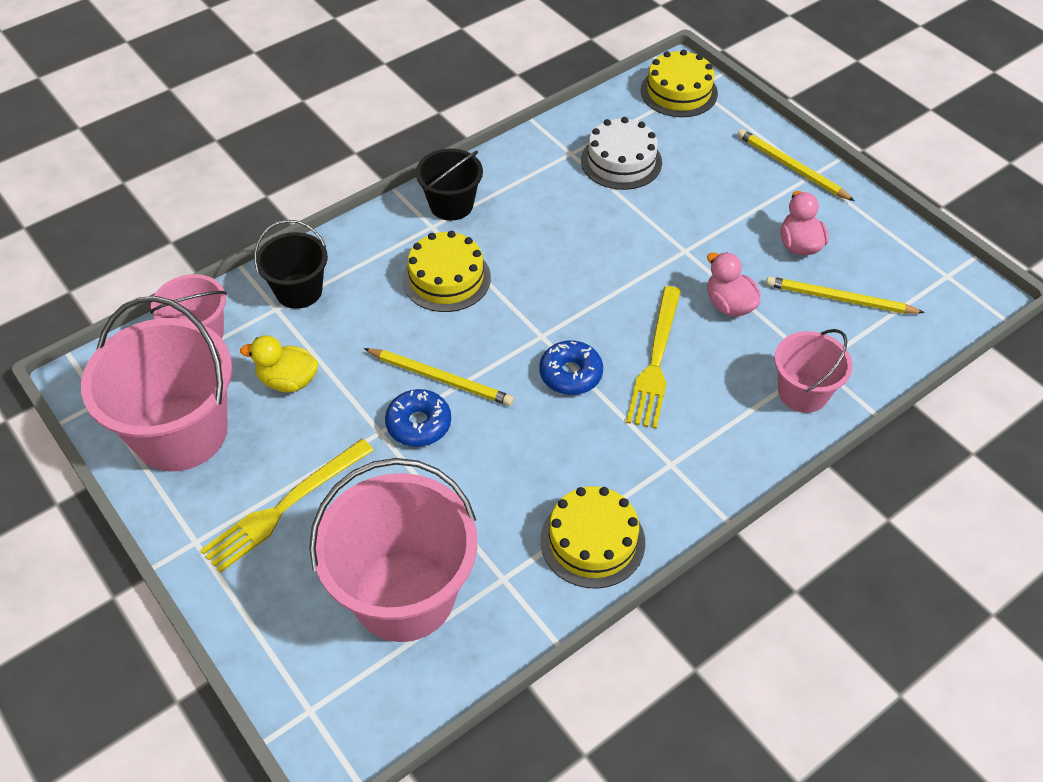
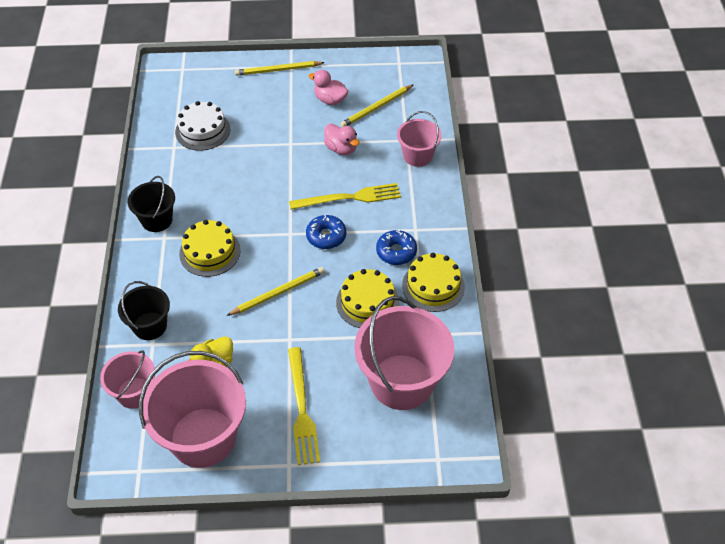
camera: 55 degrees left, 0 degrees up
blue donut [385,389,451,447] -> blue donut moved to [376,230,417,265]
yellow fork [626,286,681,429] -> yellow fork turned 60 degrees counterclockwise [289,183,401,210]
yellow cake [641,49,718,117] -> yellow cake moved to [336,269,399,328]
pink duck [707,252,761,317] -> pink duck turned 135 degrees counterclockwise [324,123,360,155]

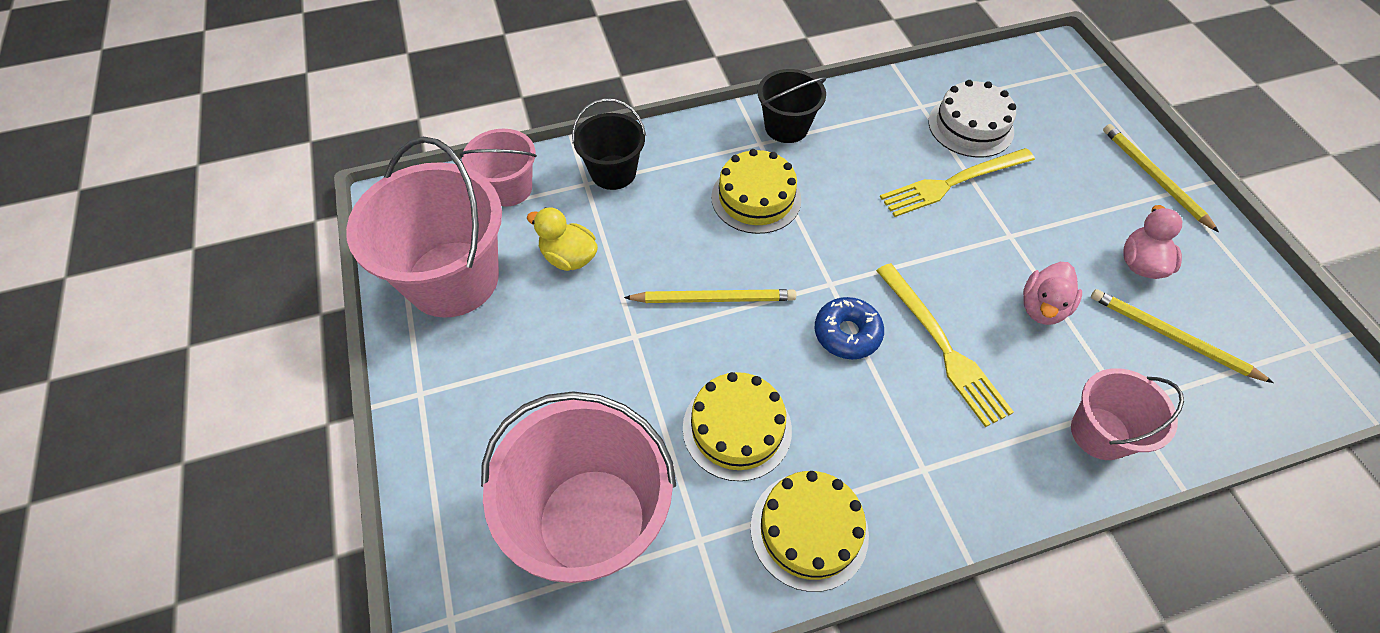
camera: 75 degrees right, 5 degrees up
yellow pencil [226,267,325,316] -> yellow pencil turned 45 degrees counterclockwise [624,289,796,303]
yellow fork [288,347,320,465] -> yellow fork moved to [880,148,1035,217]
blue donut [376,230,417,265] -> none

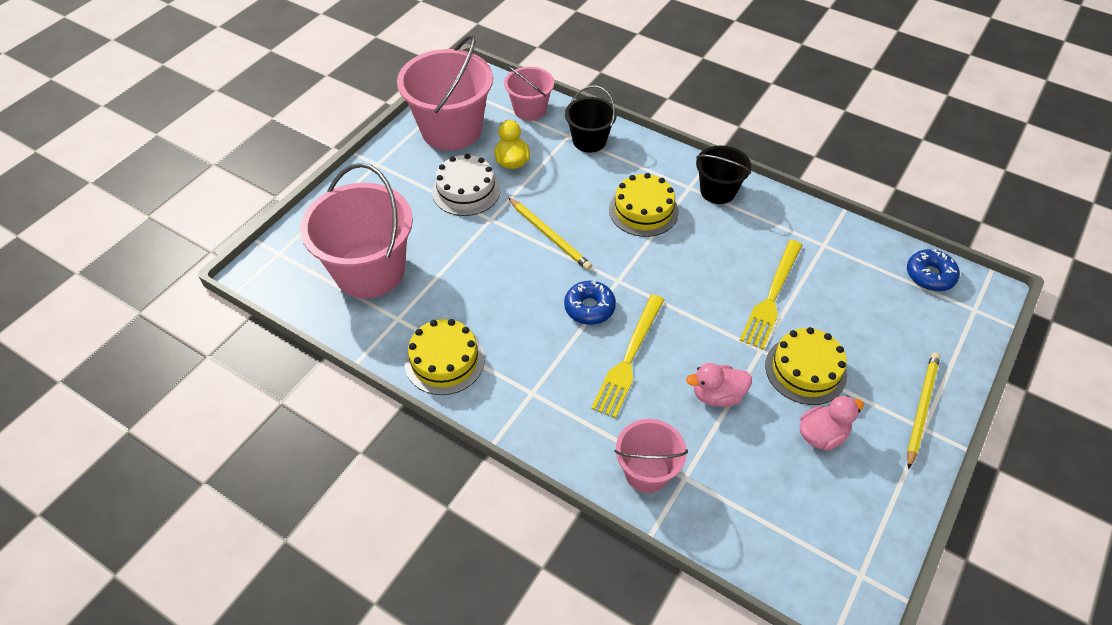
camera: 50 degrees right, 5 degrees down
yellow cake [683,372,792,481] -> yellow cake moved to [765,327,847,405]
yellow fork [880,148,1035,217] -> yellow fork turned 90 degrees counterclockwise [740,240,802,349]
white cake [929,80,1016,157] -> white cake moved to [432,154,501,216]
yellow pencil [1091,289,1274,383] -> none
none -> blue donut [907,249,960,291]

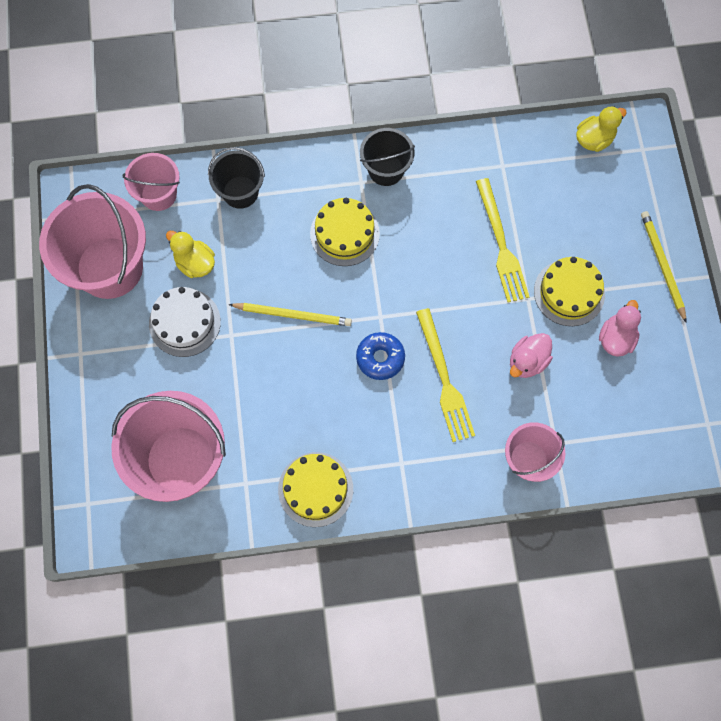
camera: 40 degrees left, 20 degrees up
blue donut [907,249,960,291] -> yellow duck [576,106,627,152]

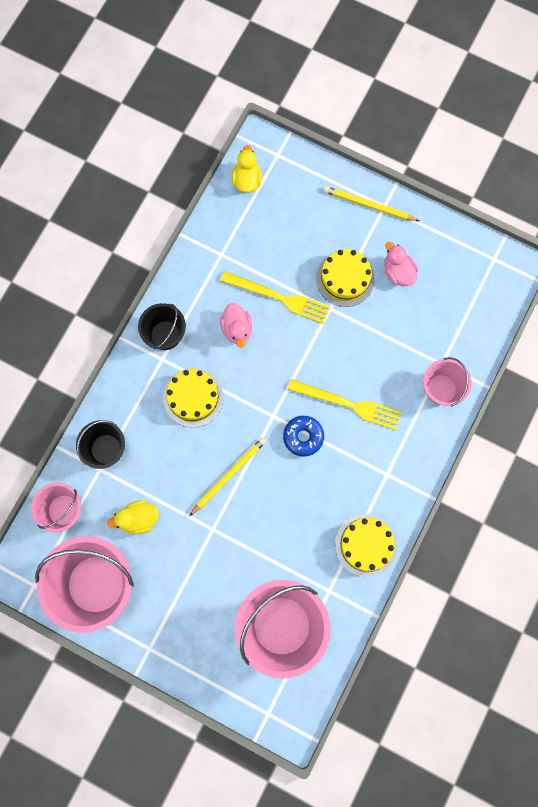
camera: 55 degrees left, 5 degrees up
white cake [149,287,221,357] -> none
pink duck [510,333,553,378] -> pink duck moved to [220,303,252,347]

